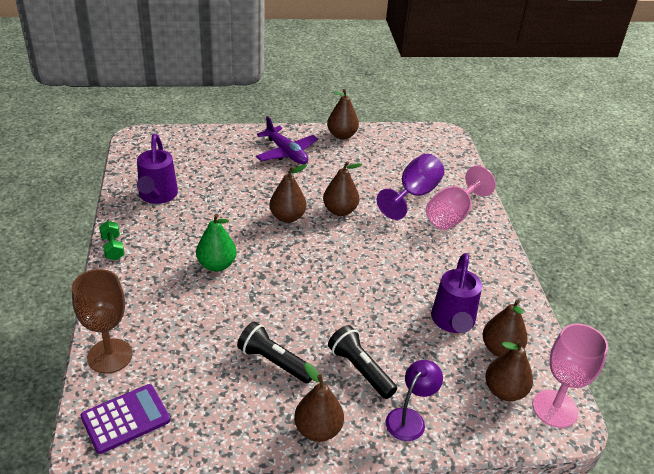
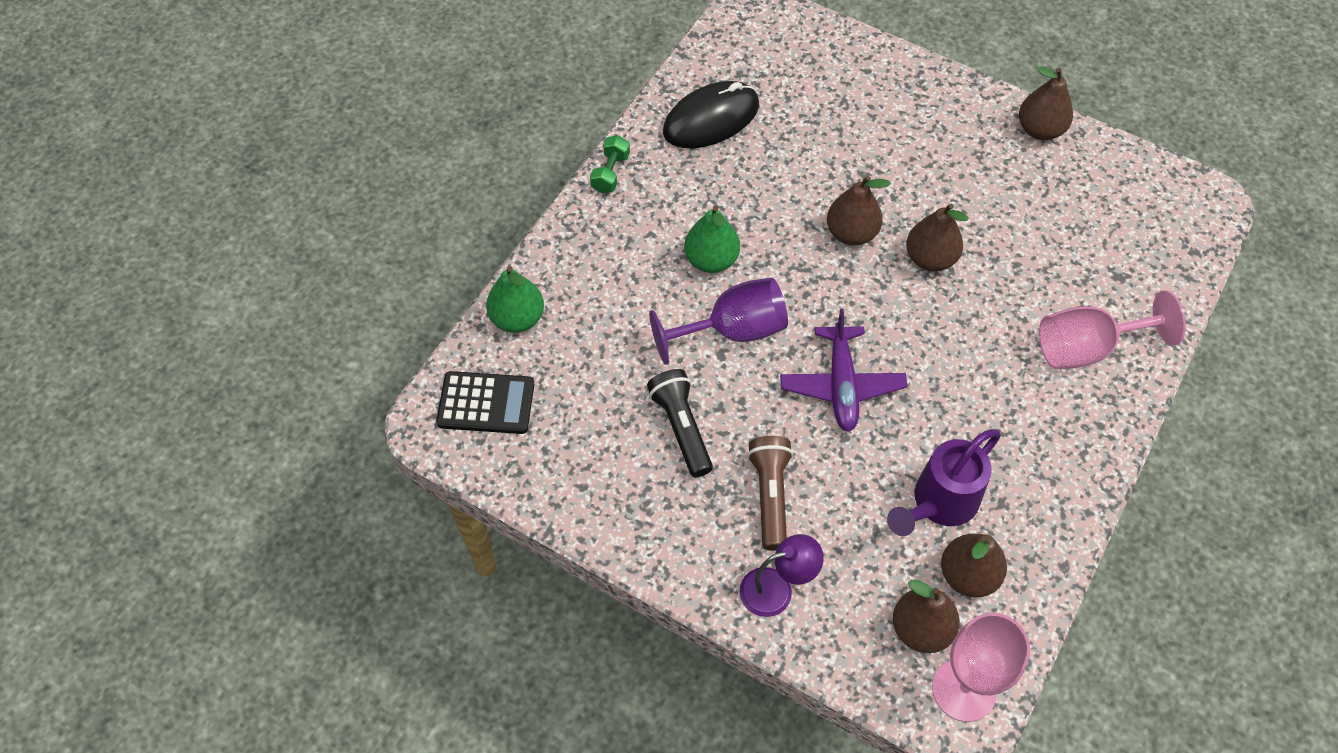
camera: 40 degrees right, 20 degrees up
brown goblet [72,269,132,374] -> green pear [486,266,544,333]
purple calculator [81,384,170,454] -> black calculator [436,371,534,434]
purple watering can [137,134,178,204] -> black mouse [663,81,759,148]
purple plane [256,116,318,164] -> purple plane moved to [780,309,907,432]
brown pear [294,363,344,442] -> none
black flashlight [328,325,397,399] -> brown flashlight [747,436,793,551]
purple goblet [376,154,444,220] -> purple goblet moved to [649,278,788,365]

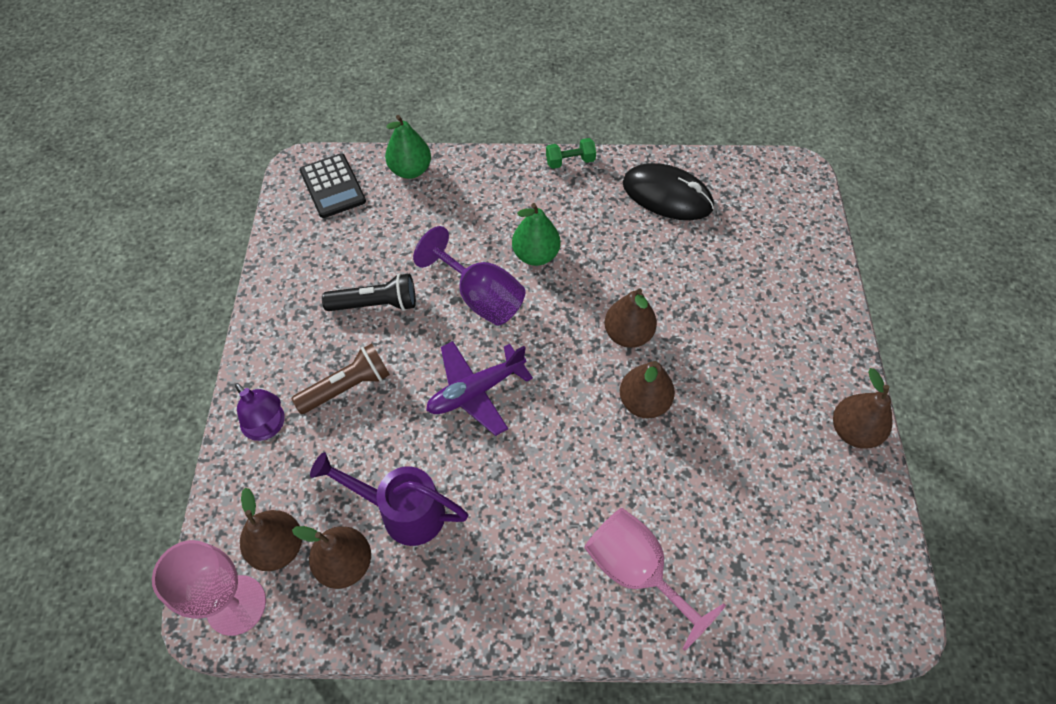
camera: 60 degrees right, 0 degrees up
black flashlight [647,369,713,477] -> black flashlight turned 45 degrees clockwise [322,273,416,311]

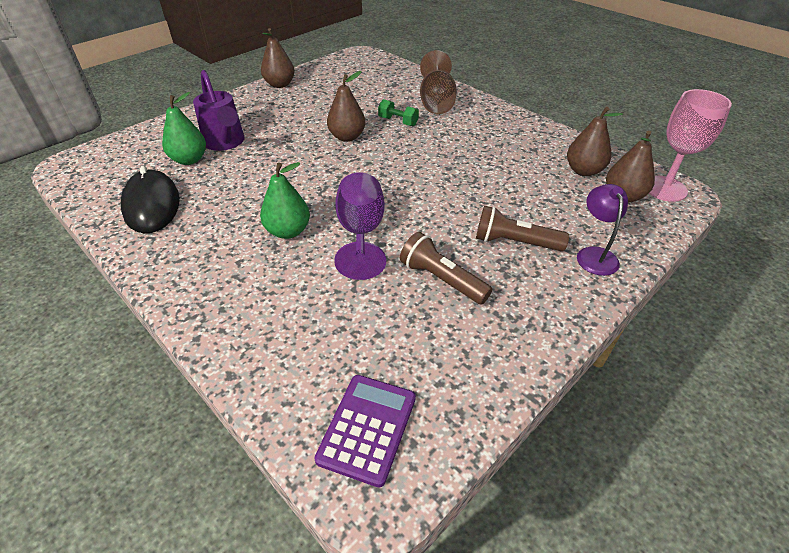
camera: 135 degrees left, 15 degrees down
black calculator [300,153,366,218] -> purple calculator [314,375,416,488]
purple watering can [310,452,468,546] -> purple watering can moved to [193,70,245,151]
black flashlight [322,273,416,311] -> brown flashlight [400,232,492,304]
green pear [385,115,431,179] -> green pear moved to [162,92,206,165]
purple plane [426,341,533,436] -> none
green dumbbell [546,138,596,169] -> green dumbbell moved to [378,99,419,126]
pink goblet [584,508,726,651] -> brown goblet [420,50,457,114]
brown pear [605,288,657,348] -> none

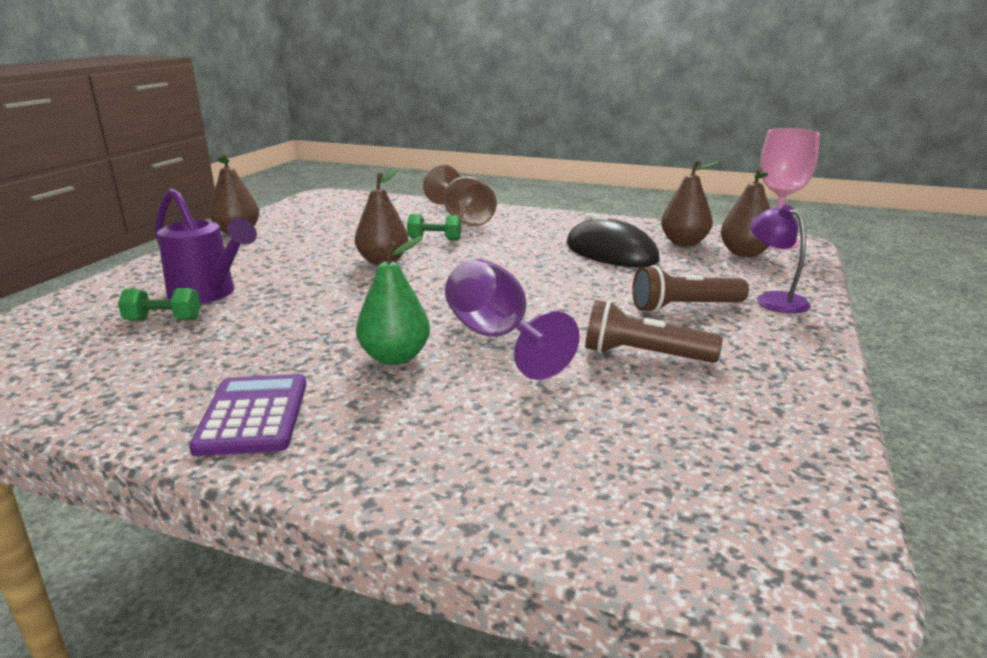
camera: 25 degrees left, 20 degrees down
black mouse [121,165,180,233] -> black mouse moved to [566,213,660,268]
green pear [162,92,206,165] -> green dumbbell [118,288,201,321]
purple calculator [314,375,416,488] -> purple calculator moved to [189,374,306,456]

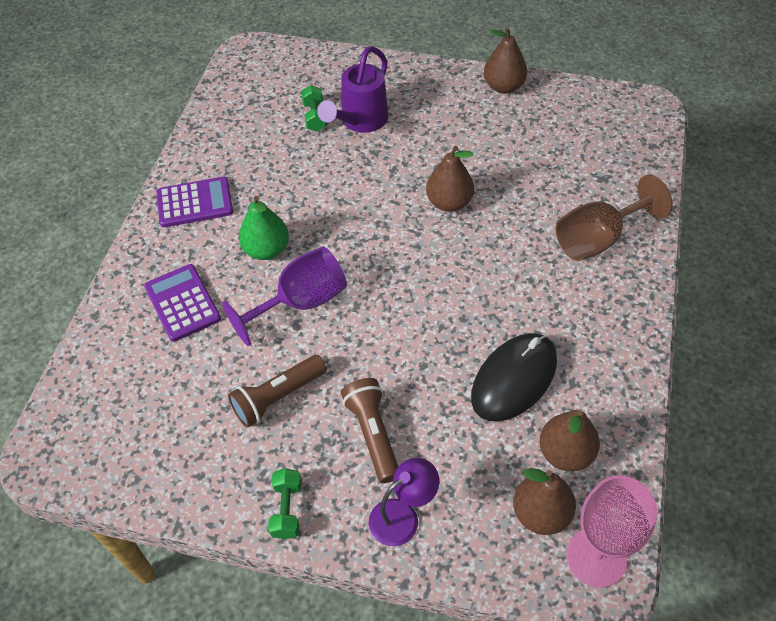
camera: 85 degrees right, 30 degrees up
green dumbbell [407,214,461,241] -> green dumbbell moved to [268,468,302,539]
brown flashlight [585,300,723,363] -> brown flashlight turned 135 degrees counterclockwise [228,355,327,428]
none -> purple calculator [144,264,221,342]

